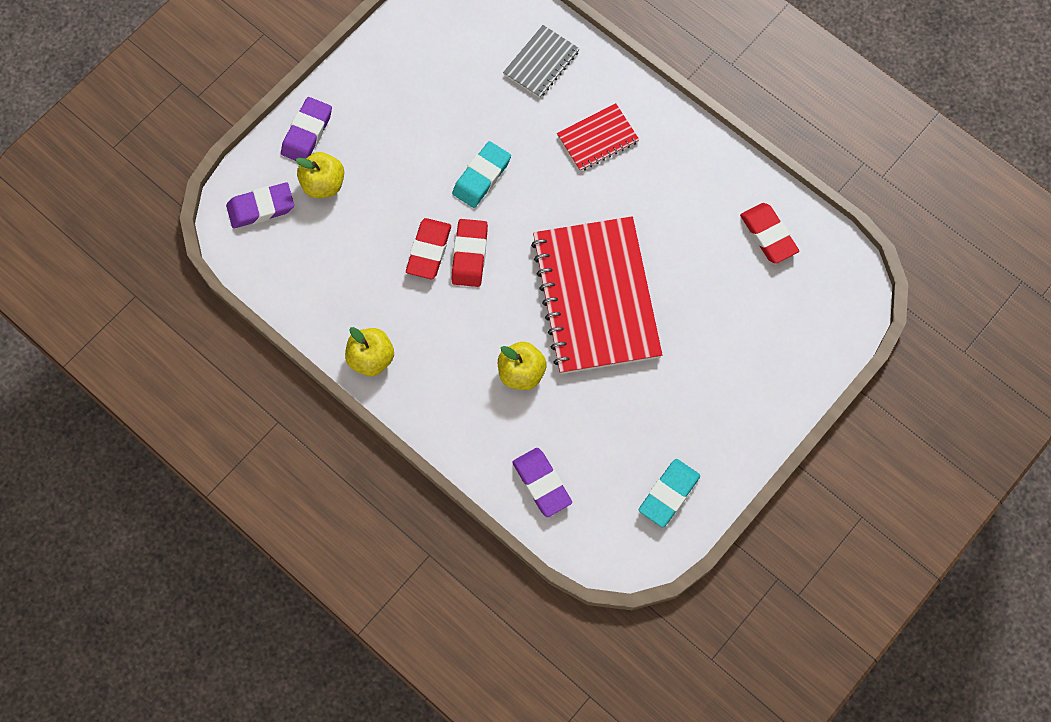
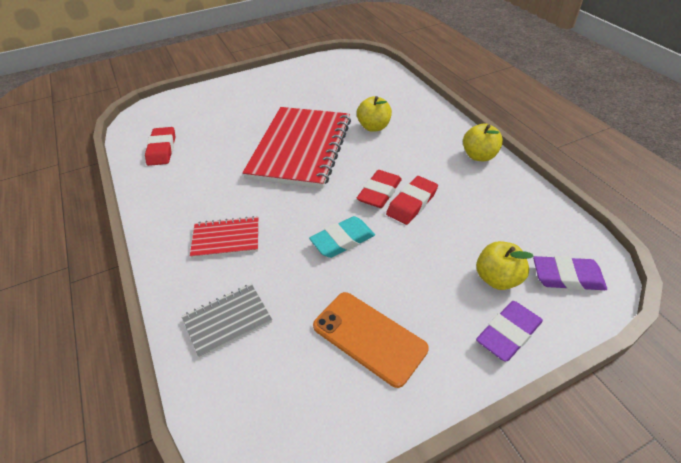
camera: 155 degrees left, 25 degrees down
purple eraser [512,448,572,517] -> none
turquoise eraser [639,459,700,528] -> none
none -> orange phone [313,292,429,388]

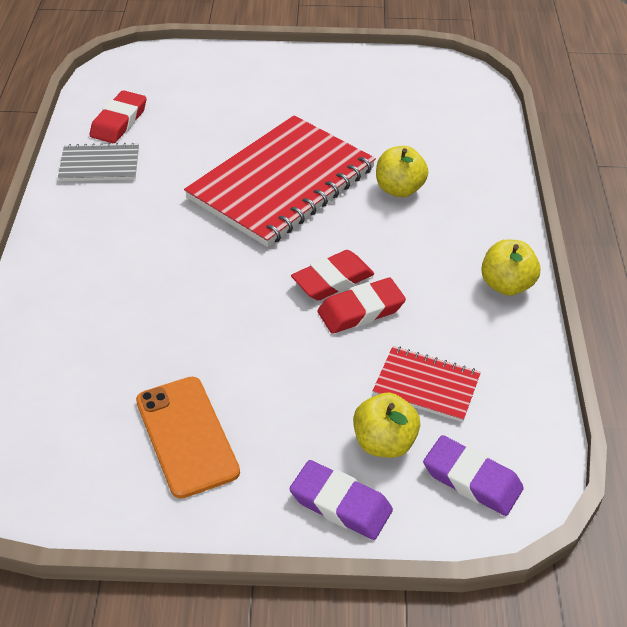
camera: 25 degrees right, 0 degrees up
grey notebook [182,284,272,358] -> grey notebook moved to [58,143,139,181]
red notebook [190,216,259,258] -> red notebook moved to [373,346,481,422]
turquoise eraser [309,216,375,258] -> none
purple eraser [476,301,543,362] -> purple eraser turned 45 degrees clockwise [289,460,393,540]

